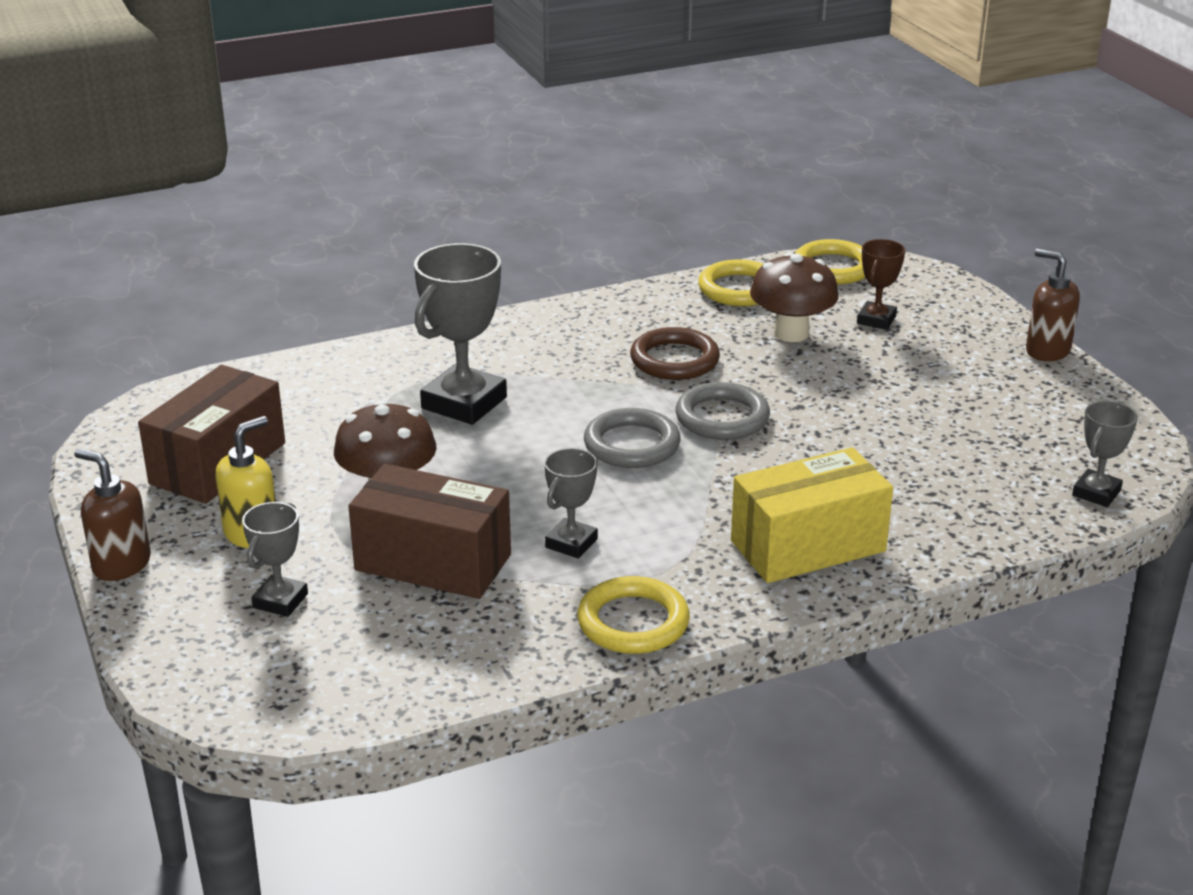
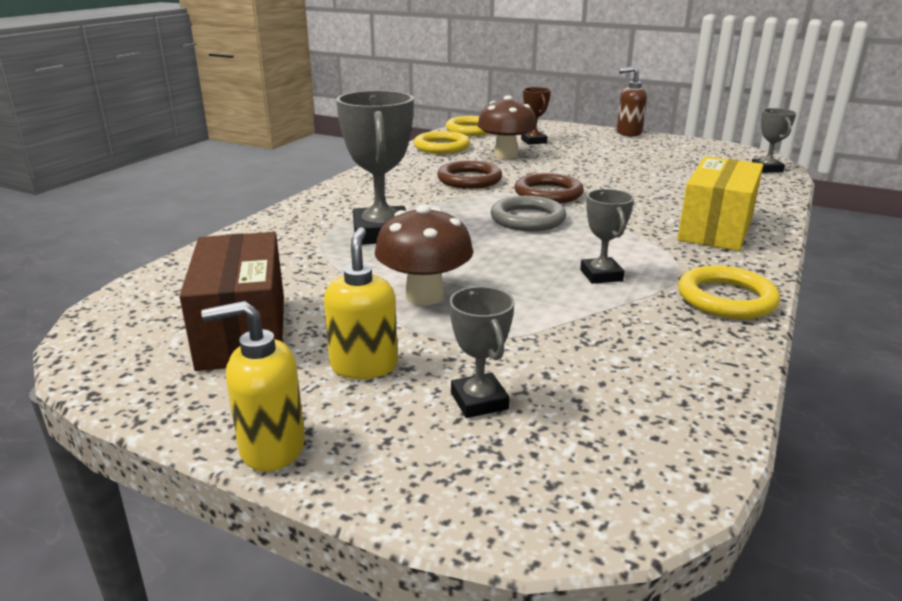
camera: 40 degrees left, 5 degrees down
brown soap dispenser [74,449,151,581] -> yellow soap dispenser [201,301,305,471]
brown box [348,464,511,599] -> none
grey ring [675,382,770,440] -> brown ring [515,173,584,203]

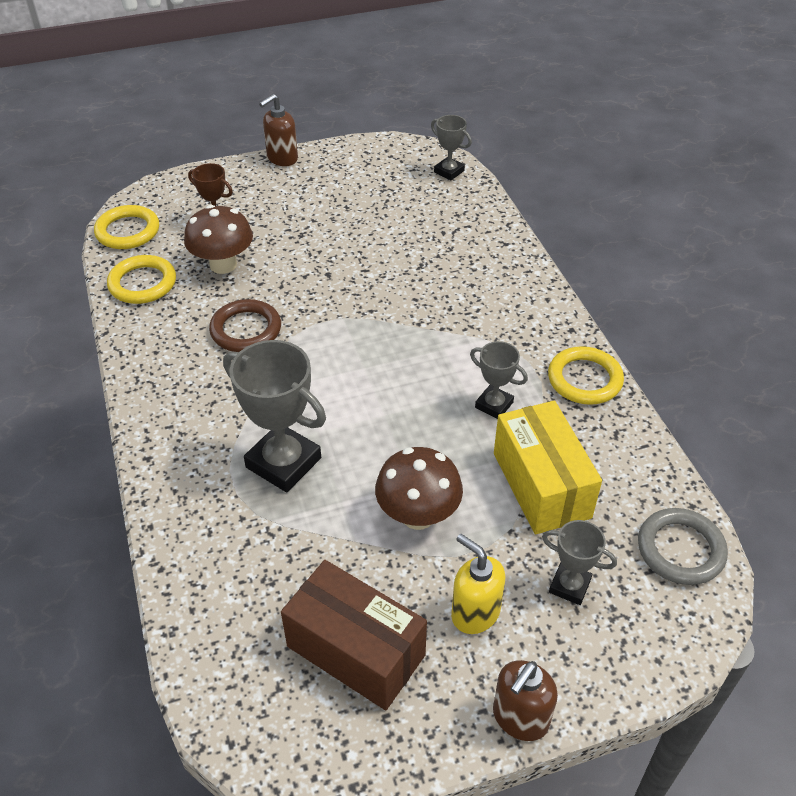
camera: 45 degrees left, 20 degrees up
yellow soap dispenser [201,301,305,471] -> brown soap dispenser [493,660,558,741]
grey ring [491,196,566,231] -> grey ring moved to [638,508,728,585]
brown ring [515,173,584,203] -> none
yellow box [677,156,763,251] -> yellow box moved to [494,401,602,534]

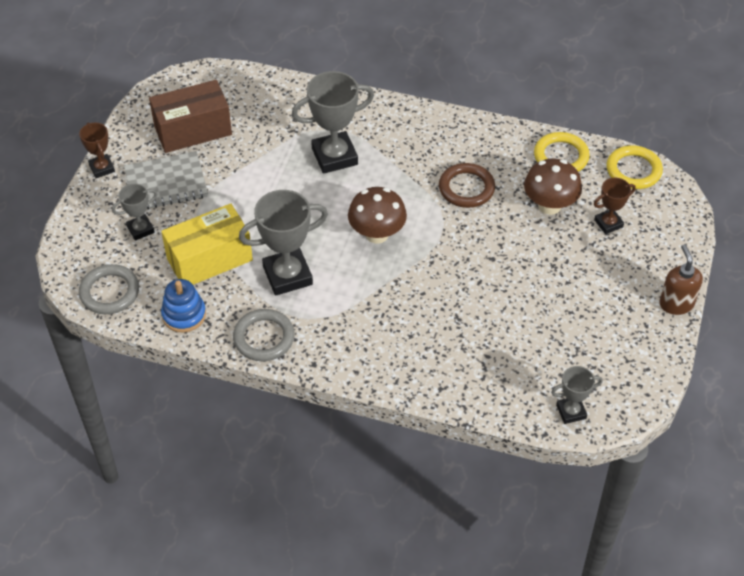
camera: 125 degrees right, 5 degrees up
brown mushroom [375,447,463,530] -> brown mushroom moved to [348,187,407,244]
yellow soap dispenser [451,534,505,634] -> grey notebook [124,151,208,210]
grey trophy [470,341,528,419] -> grey trophy [239,190,328,296], size x1.82
brown soap dispenser [493,660,558,741] -> brown trophy [79,122,115,178]
yellow box [494,401,602,534] -> yellow box turned 45 degrees counterclockwise [161,204,253,285]
yellow ring [548,346,624,405] -> grey ring [233,309,295,361]
none -> blue stacking toy [161,279,206,333]

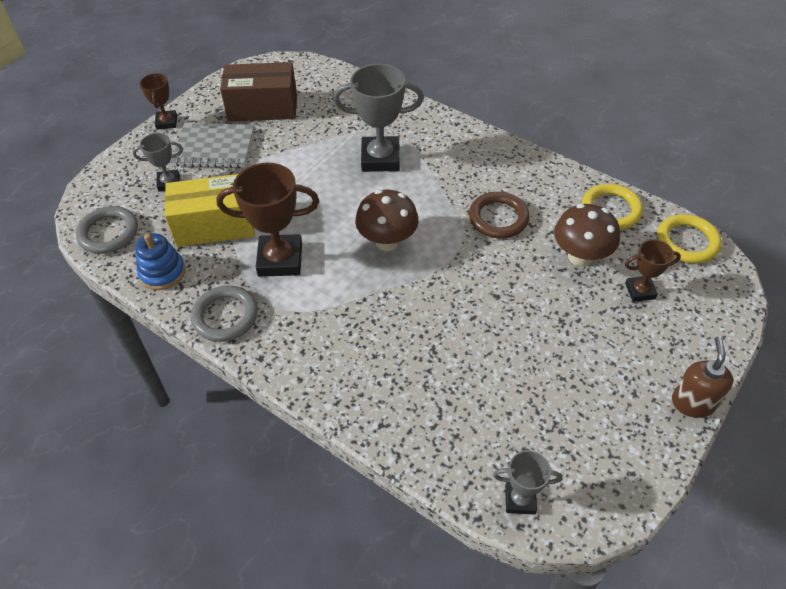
camera: 20 degrees right, 0 degrees up
grey trophy [239,190,328,296] -> brown trophy [216,163,319,277]

